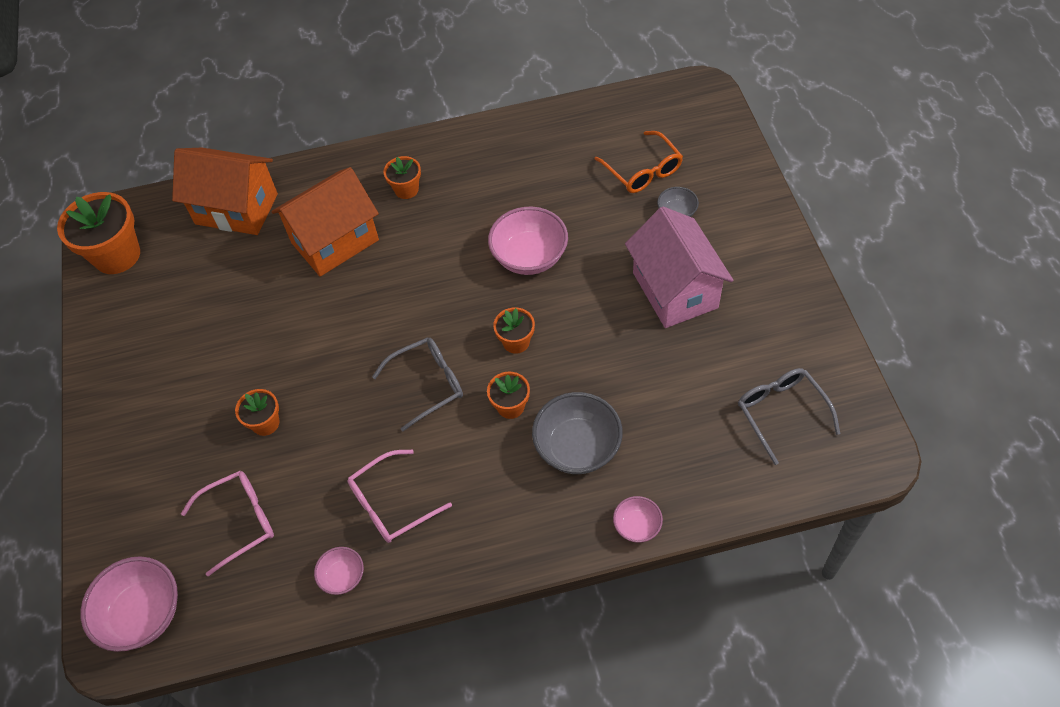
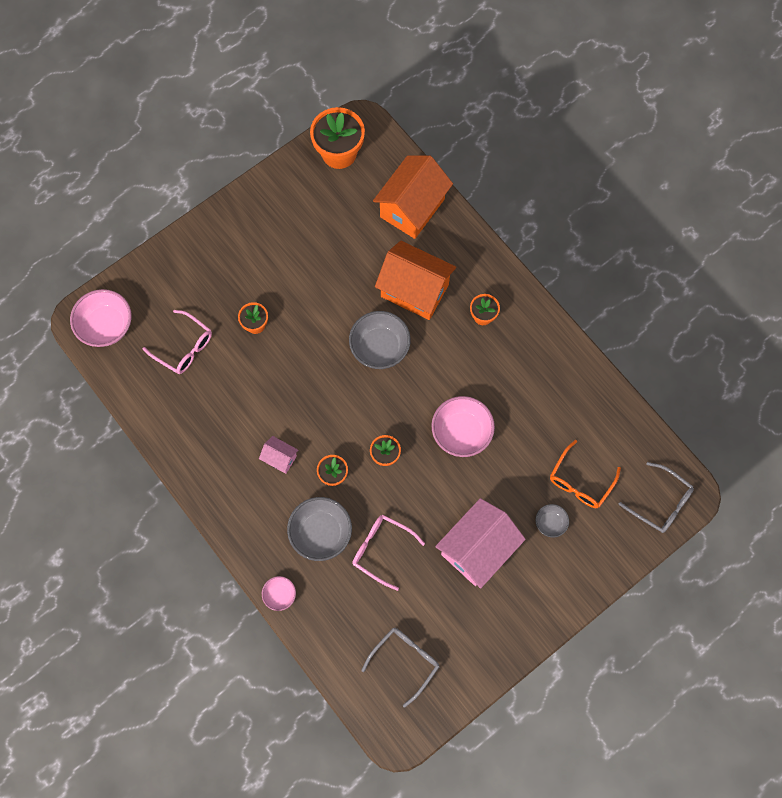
camera: 60 degrees right, 15 degrees up
orange house [172,148,278,235] -> orange house turned 45 degrees clockwise [373,155,453,239]
pink bowl [314,547,364,595] -> none
pink glasses [347,450,452,543] -> pink glasses moved to [352,515,425,591]
grey glasses [372,337,463,431] -> grey glasses moved to [619,462,694,533]
none -> pink house [259,436,298,473]
none -> grey bowl [349,311,411,369]

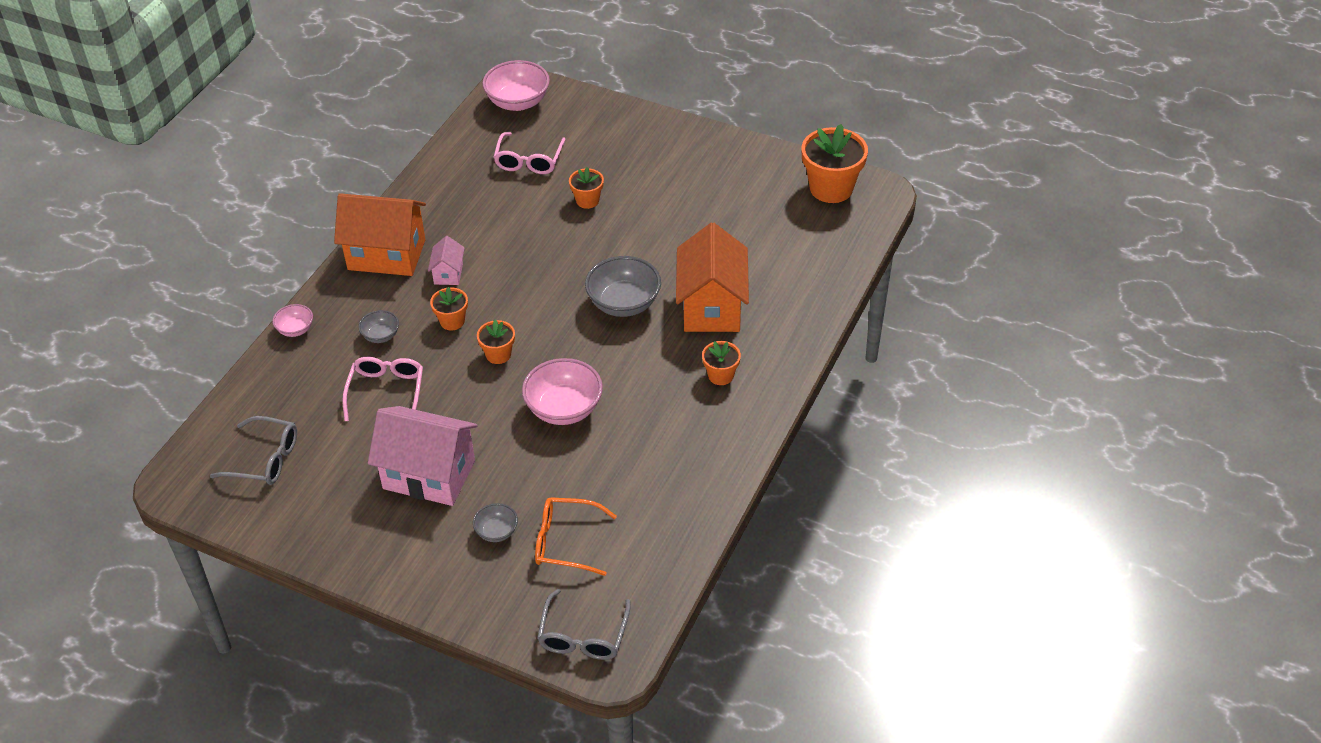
camera: 65 degrees right, 25 degrees down
grey bowl [287,497,352,561] -> grey bowl [358,310,399,343], size x0.53
orange house [373,155,453,239] -> orange house moved to [334,193,426,276]

